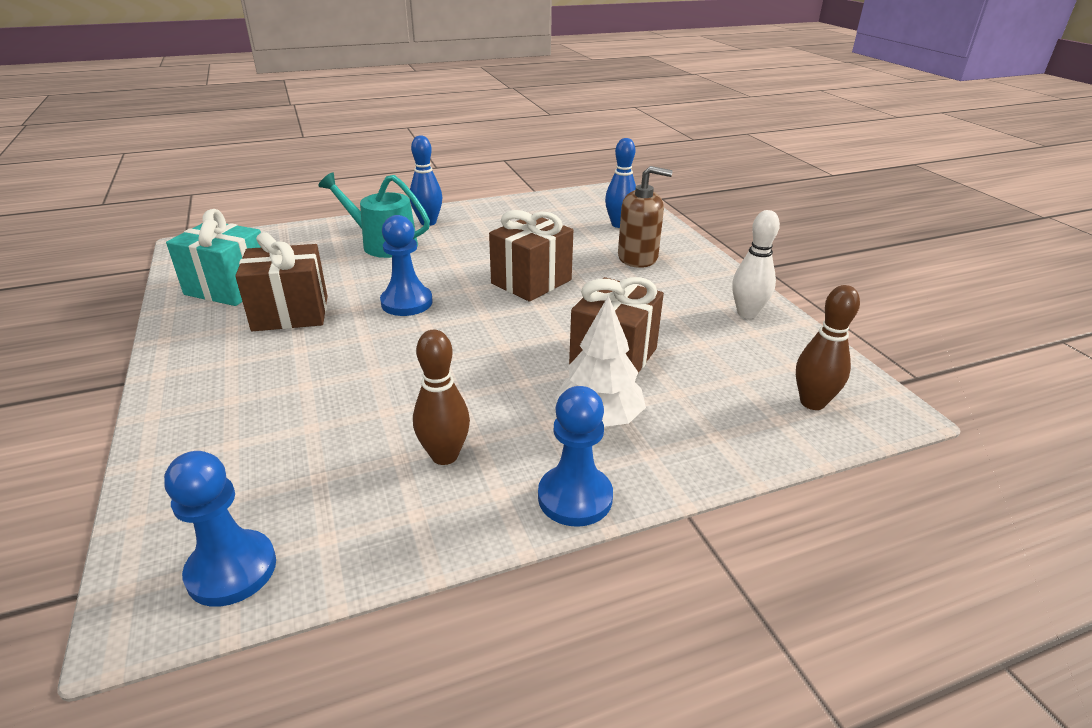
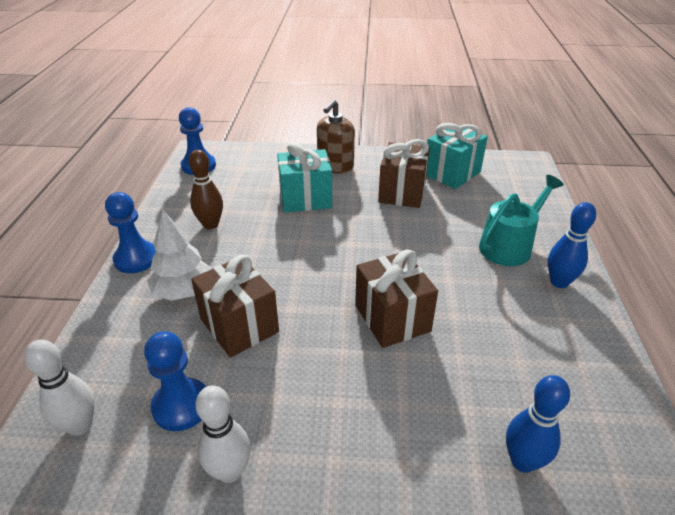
camera: 115 degrees right, 5 degrees up
blue pawn [380,215,433,316] -> blue pawn moved to [144,331,206,431]
brown soap dispenser [618,166,673,268] -> brown soap dispenser moved to [317,100,355,174]
brown bowling pin [796,285,860,410] -> white bowling pin [24,339,95,436]
none -> turquoise gift [277,142,332,213]

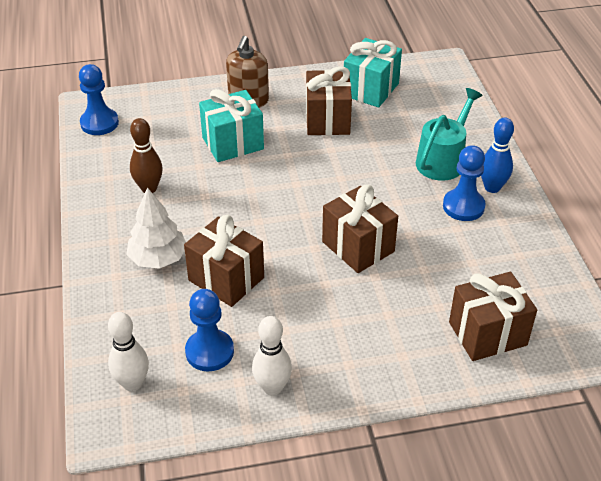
camera: 15 degrees left, 5 degrees up
blue pawn [105,192,156,273] -> blue pawn moved to [443,145,486,221]
blue bowling pin [506,375,570,473] -> brown gift [449,272,537,361]

